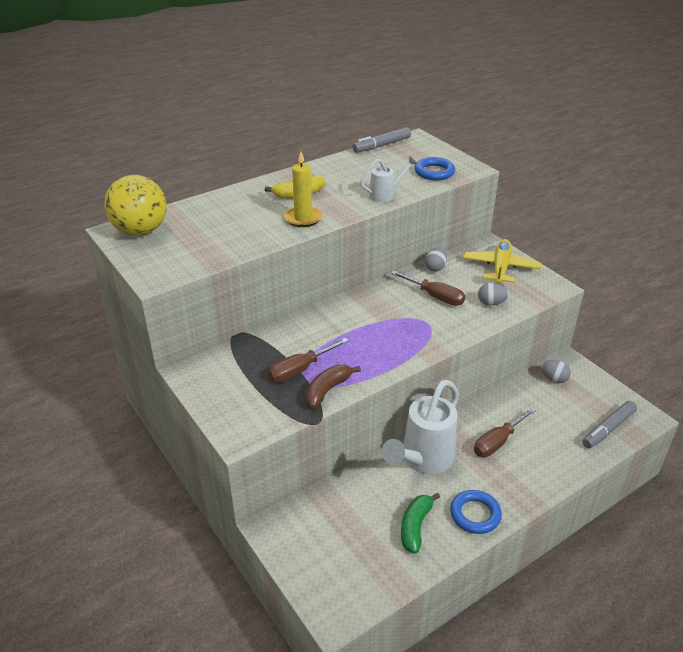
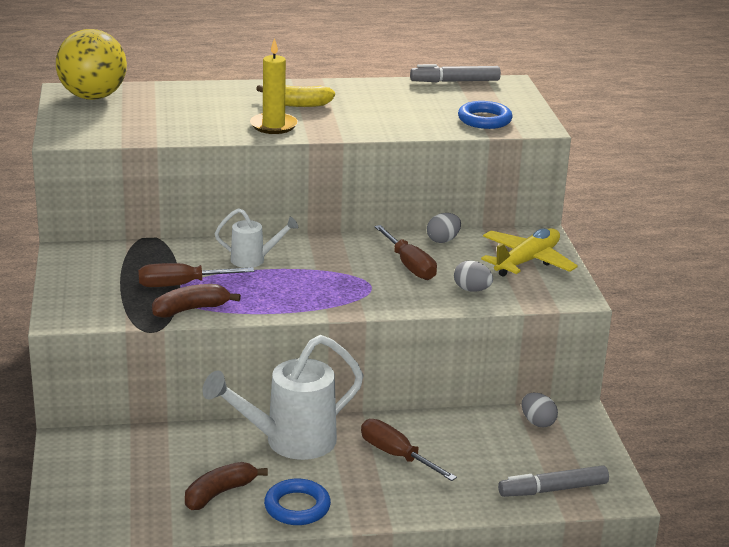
camera: 25 degrees right, 10 degrees down
white watering can [360,157,417,202] -> white watering can moved to [215,208,298,268]
green banana [401,492,440,554] -> brown banana [185,462,268,510]
brown screwdriver [474,407,536,457] -> brown screwdriver turned 60 degrees clockwise [361,419,457,481]

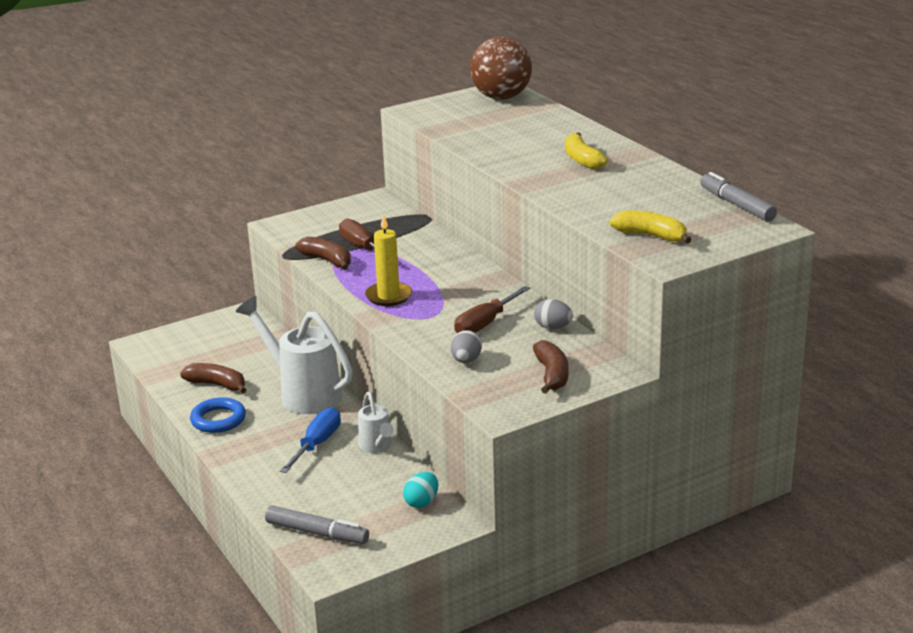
camera: 70 degrees right, 0 degrees up
yellow ball [56,29,127,100] -> brown ball [470,37,532,100]
white watering can [215,208,298,268] -> white watering can moved to [358,391,394,453]
yellow candle [250,38,298,134] -> yellow candle moved to [365,214,412,306]
brown screwdriver [361,419,457,481] -> blue screwdriver [280,407,341,473]
blue ring [458,101,513,129] -> yellow banana [609,210,692,243]
yellow plane [481,228,578,277] -> brown banana [533,340,568,394]
grey marker [498,465,609,497] -> grey marker turned 150 degrees clockwise [265,505,369,544]
grey egg [522,393,558,427] -> turquoise egg [403,472,438,508]

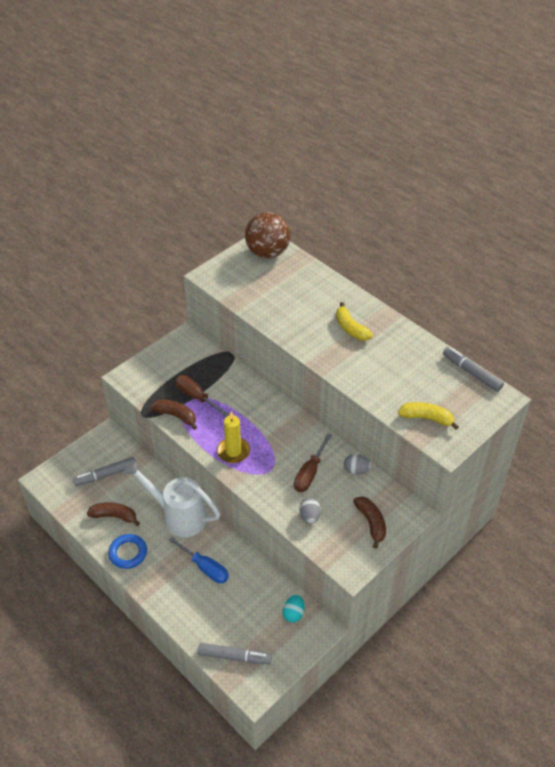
camera: 15 degrees left, 20 degrees up
blue screwdriver [280,407,341,473] -> blue screwdriver turned 120 degrees clockwise [168,536,229,583]
white watering can [358,391,394,453] -> none
none -> grey marker [73,457,135,486]

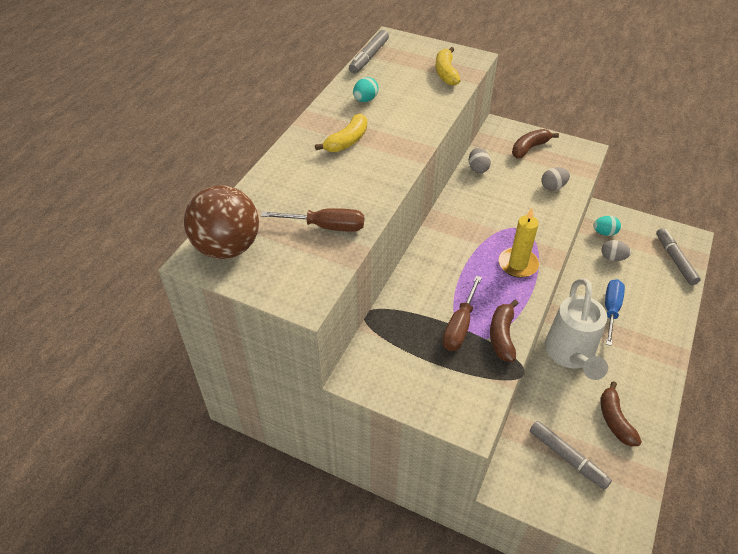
camera: 110 degrees left, 0 degrees up
blue ring [108,534,147,569] -> none
brown screwdriver [294,433,332,492] -> brown screwdriver moved to [261,208,364,232]
none -> turquoise egg [353,77,379,102]
none -> grey egg [602,240,631,261]

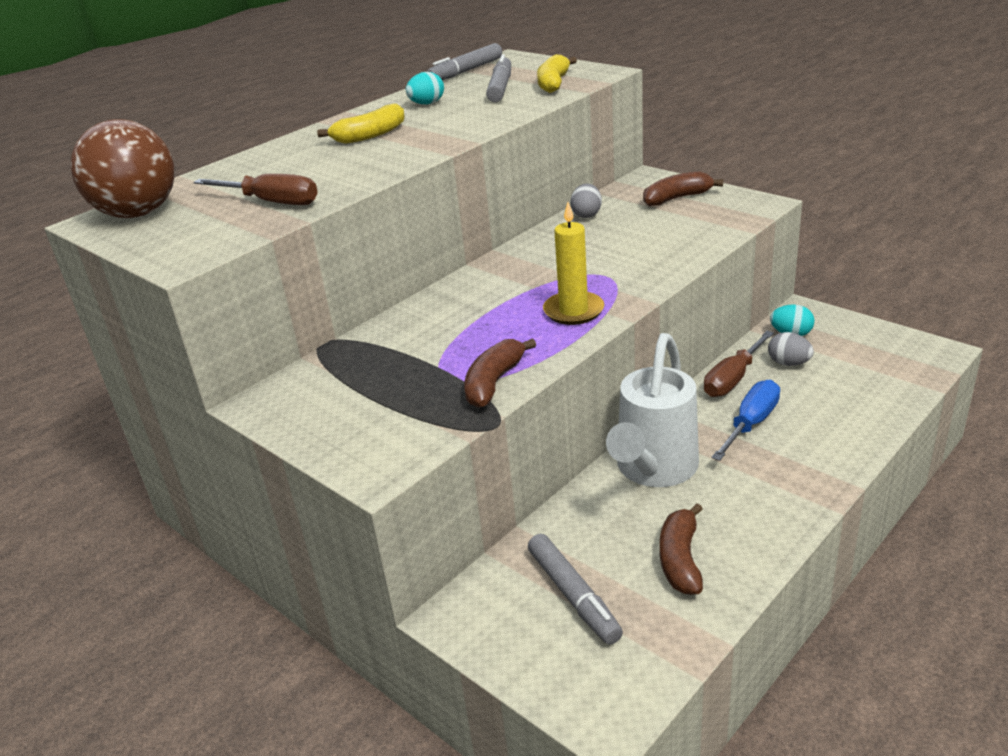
camera: 20 degrees right, 15 degrees down
brown screwdriver [442,276,482,351] -> brown screwdriver moved to [704,331,774,397]
grey egg [541,167,570,190] -> none
grey marker [656,228,701,285] -> grey marker moved to [486,54,511,102]

